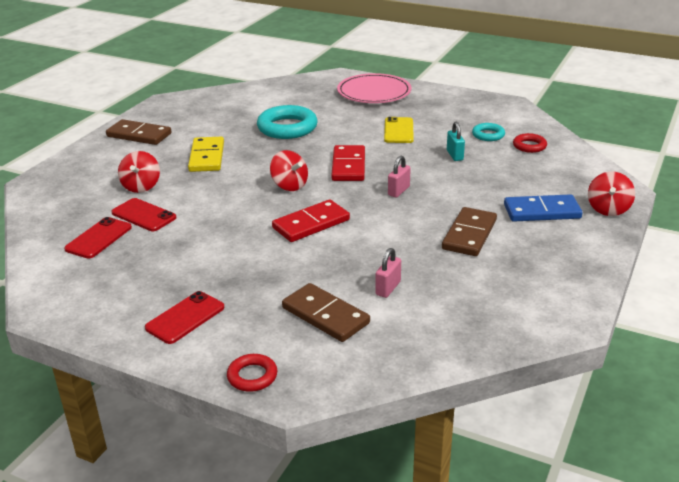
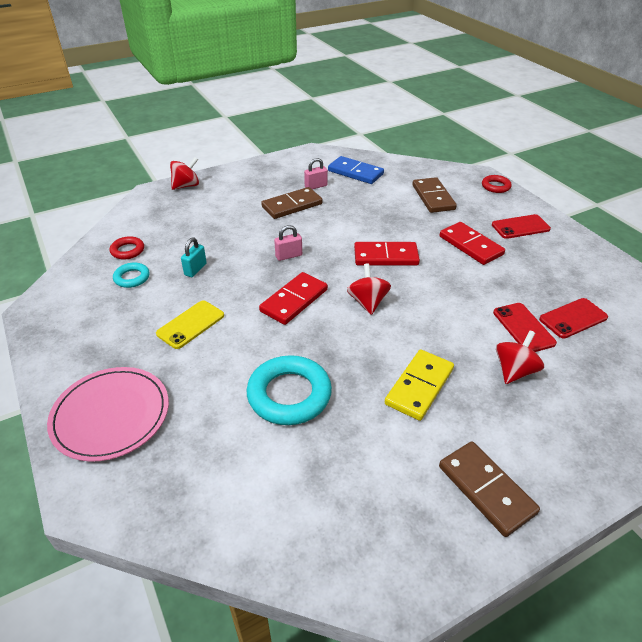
camera: 145 degrees left, 10 degrees up
pink padlock [375,248,401,298] -> pink padlock moved to [304,158,328,189]
blue domino [504,194,583,222] -> blue domino moved to [328,156,384,184]
none -> red domino [440,222,505,265]

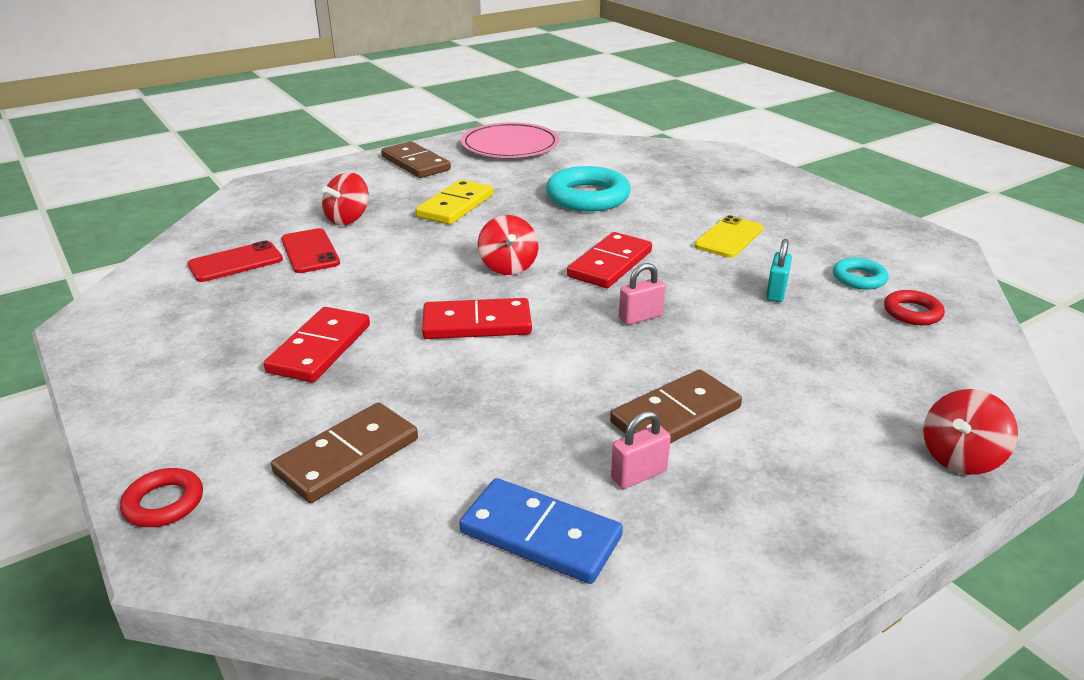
camera: 175 degrees right, 10 degrees down
pink plate [47,367,169,462] -> pink plate moved to [461,122,559,158]
brown domino [412,177,457,213] -> brown domino turned 60 degrees clockwise [271,402,418,503]
red domino [440,222,505,265] -> red domino turned 60 degrees clockwise [264,307,370,383]
red phone [492,214,551,239] -> none

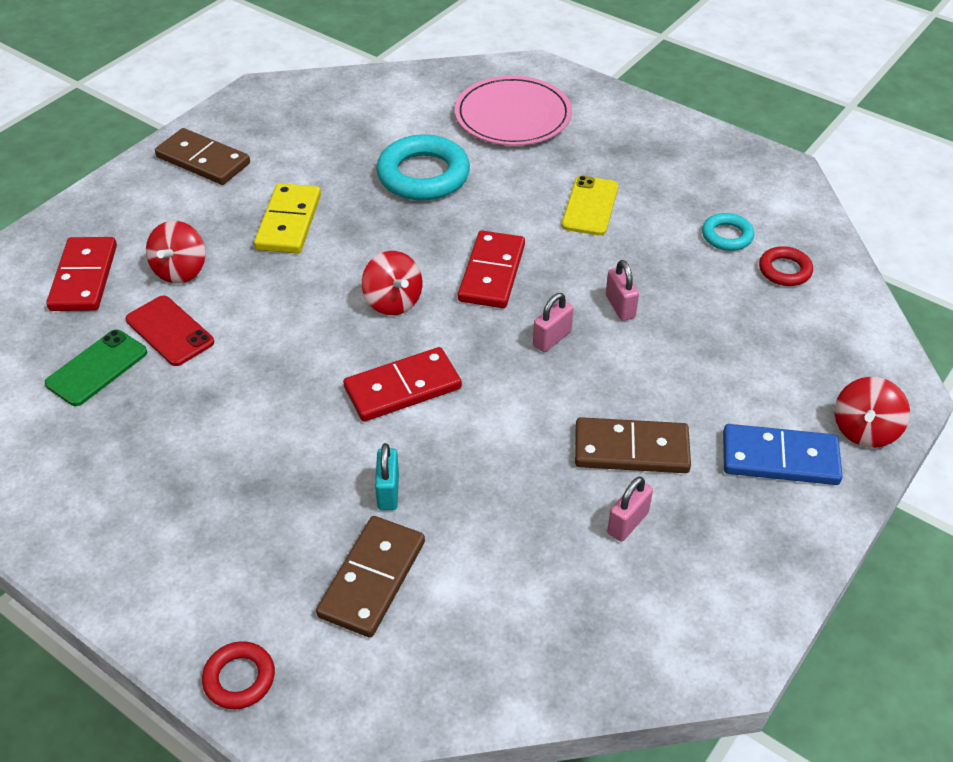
camera: 20 degrees left, 15 degrees up
red phone [187,241,283,282] -> green phone [45,330,147,406]
red domino [264,307,370,383] -> red domino moved to [46,237,117,311]
blue domino [459,478,623,584] -> blue domino moved to [723,424,843,485]
pink plate [461,122,559,158] -> pink plate moved to [455,76,572,146]
brown domino [610,369,742,444] -> brown domino turned 60 degrees clockwise [575,417,691,473]
turquoise padlock [766,239,792,302] -> turquoise padlock moved to [375,443,399,510]
none -> pink padlock [606,260,639,321]

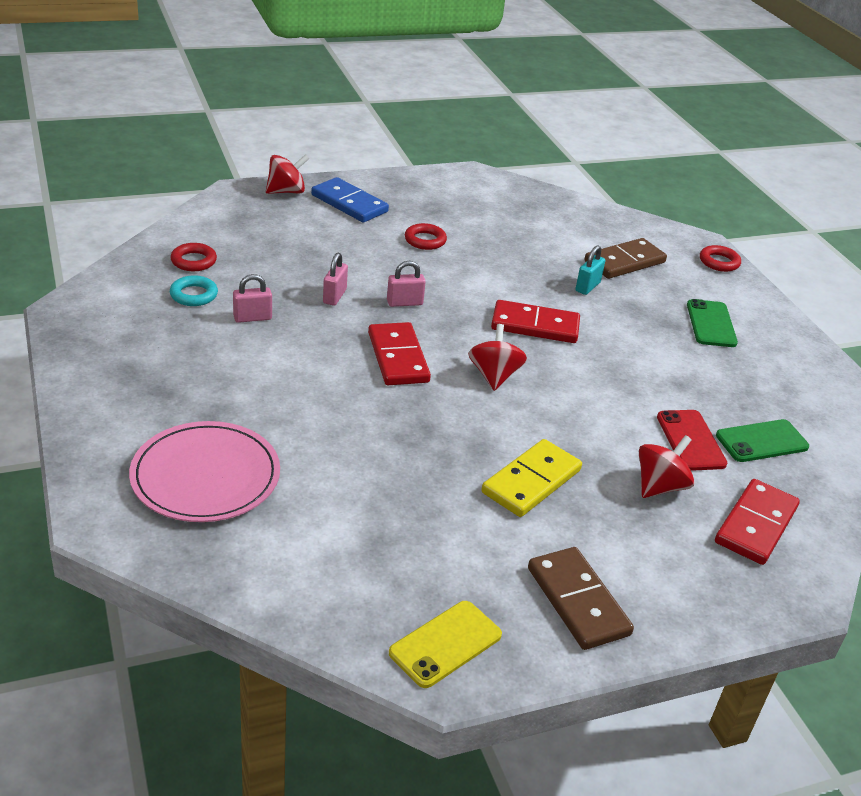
camera: 150 degrees left, 10 degrees down
turquoise ring [376,134,470,201] -> none
red domino [458,231,525,308] -> red domino turned 60 degrees counterclockwise [368,322,431,385]
yellow phone [562,176,618,236] -> yellow phone moved to [389,601,502,688]
brown domino [575,417,691,473] -> red ring [405,223,447,250]
pink padlock [607,476,653,542] -> pink padlock moved to [233,274,272,323]
none -> green phone [687,299,738,347]

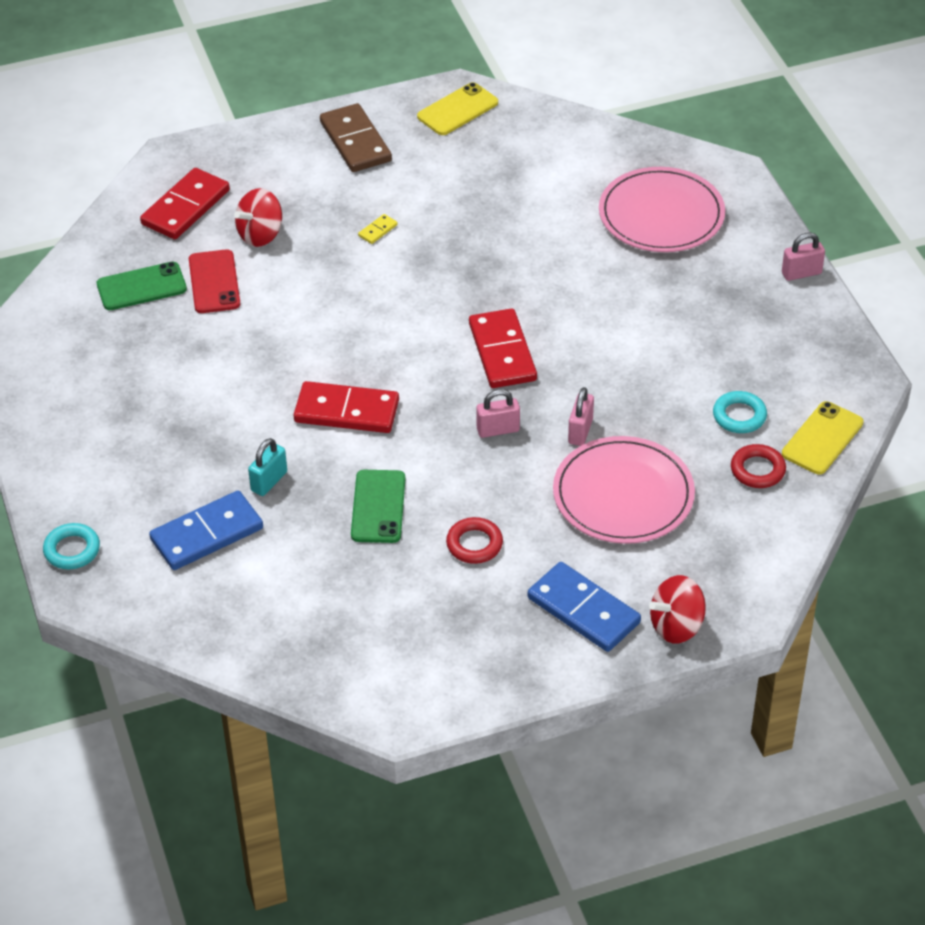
camera: 175 degrees left, 10 degrees up
pink padlock [233,274,272,323] -> pink padlock moved to [782,232,825,281]
red spinning top [468,324,527,391] -> none
yellow domino [481,439,582,517] -> yellow domino [358,214,398,244], size x0.42
brown domino [584,238,667,279] -> blue domino [149,491,263,570]
green phone [687,299,738,347] -> green phone moved to [351,470,405,543]
red ring [700,245,741,272] -> turquoise ring [43,523,100,569]
none -> pink plate [553,436,695,544]
none -> yellow phone [782,401,864,474]

